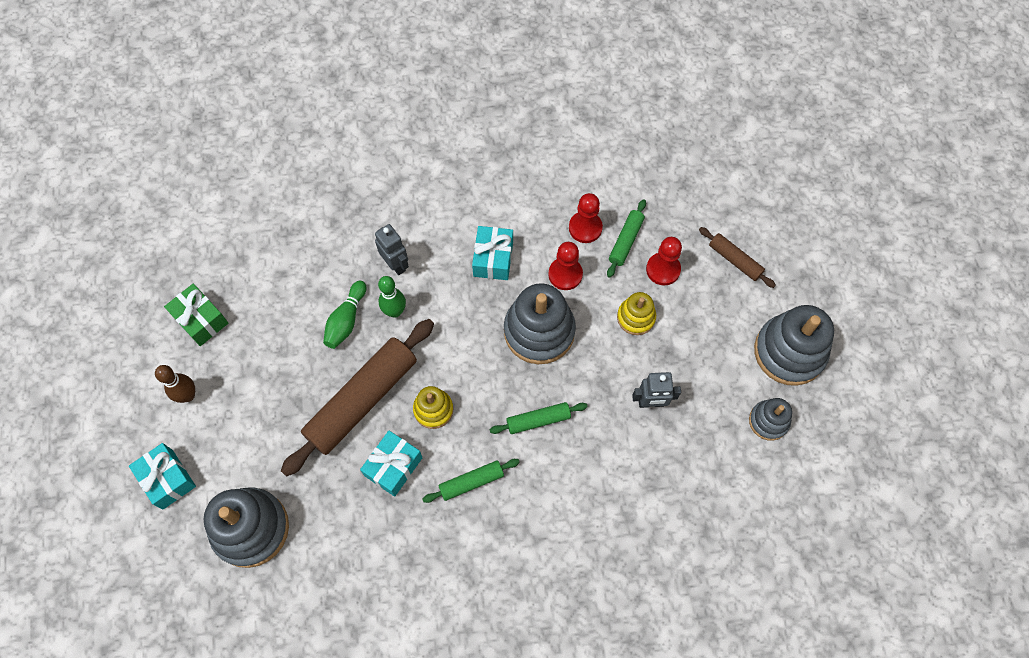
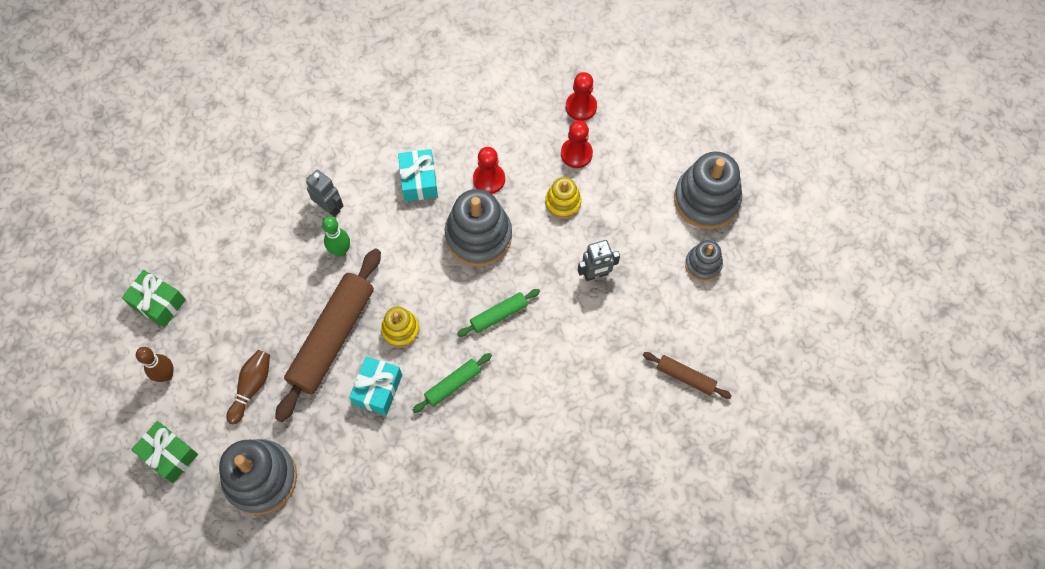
camera: 15 degrees left, 0 degrees up
turquoise gift [129,443,196,509] -> green gift [131,421,198,483]
green bowling pin [323,281,366,349] -> none
red pawn [569,193,603,243] -> red pawn moved to [566,72,597,121]
green rolling pin [607,199,646,278] -> none
brown rolling pin [699,227,776,288] -> brown rolling pin moved to [643,352,732,399]
none -> brown bowling pin [226,350,270,424]

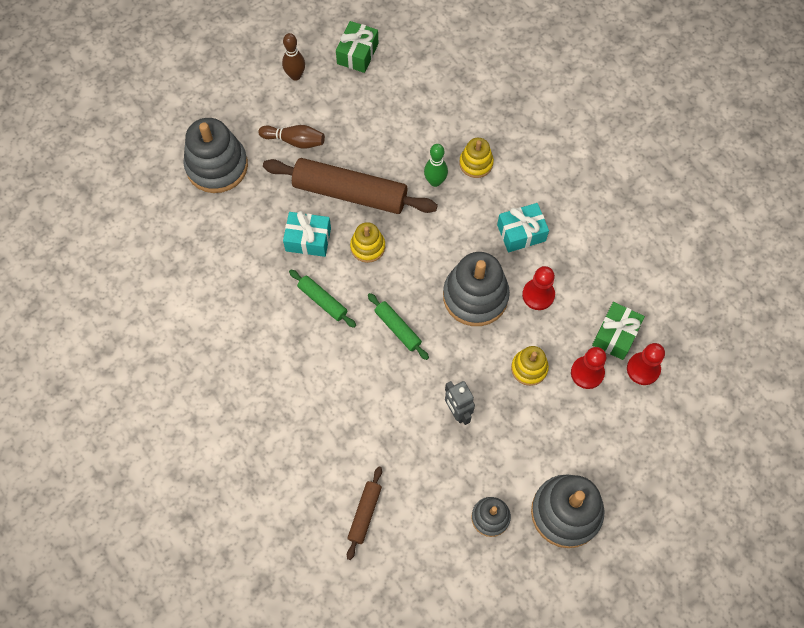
camera: 80 degrees right, 0 degrees up
green gift [131,421,198,483] -> green gift moved to [592,302,645,360]
grey robot [306,170,343,217] -> yellow stacking toy [459,138,494,178]

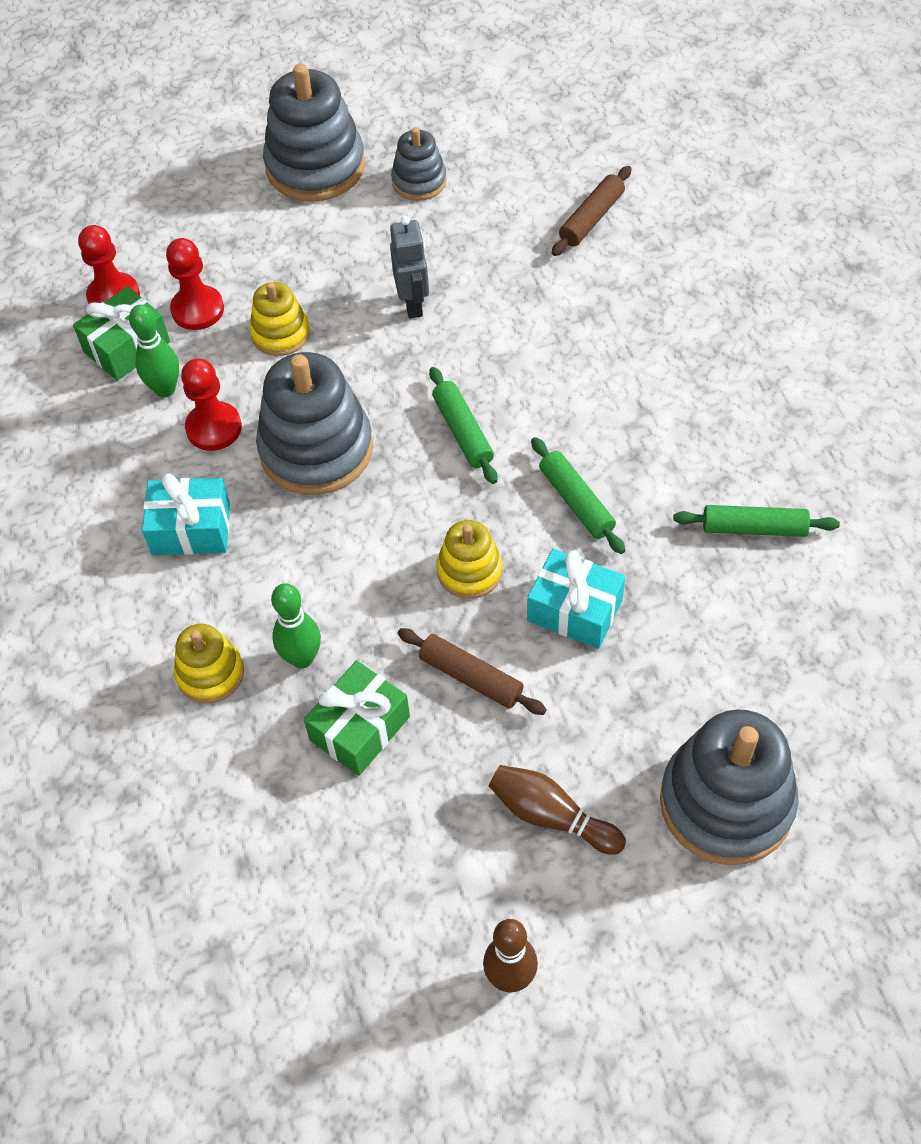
camera: 160 degrees left, 10 degrees down
brown rolling pin [263,158,438,214] -> brown rolling pin [398,628,547,715], size x0.48
green gift [336,21,378,73] -> green gift moved to [304,660,410,776]
none -> green bowling pin [129,305,179,397]
none -> green rolling pin [673,505,840,537]

